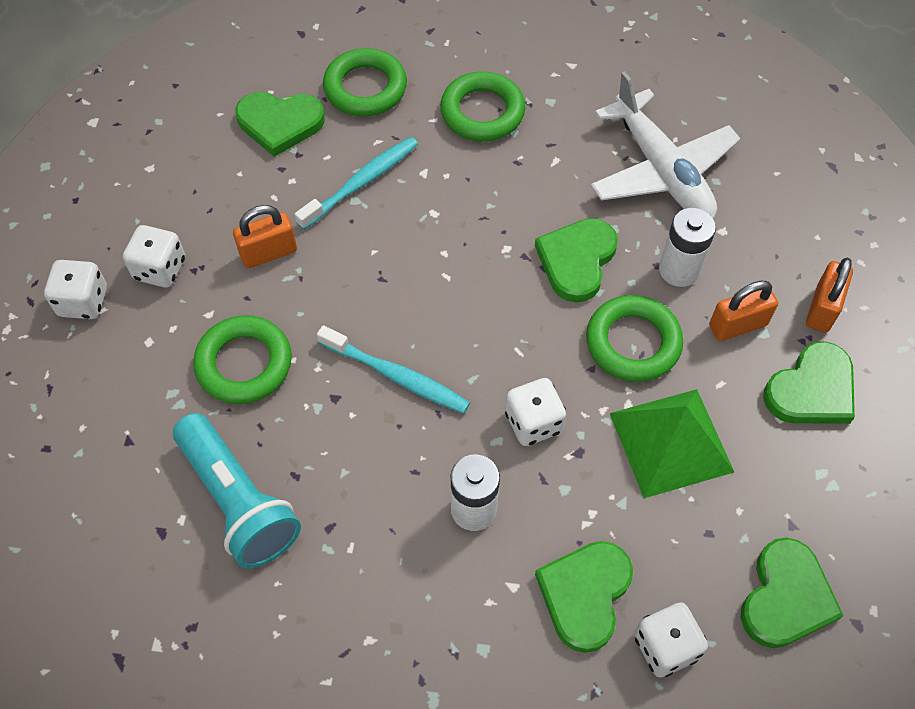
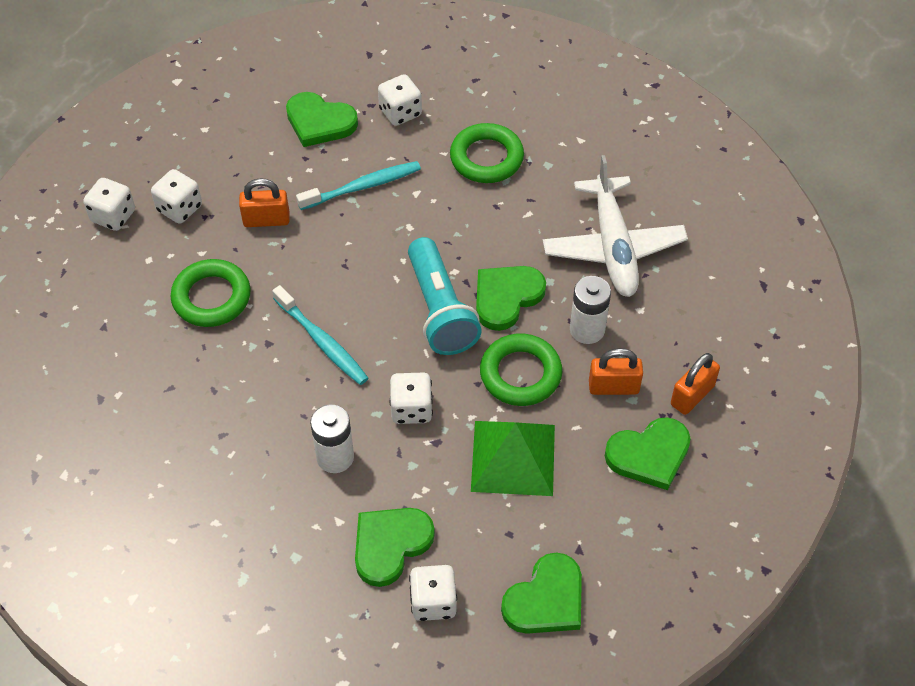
camera: 20 degrees right, 5 degrees down
turquoise flashlight [173,413,301,568] -> turquoise flashlight moved to [408,237,482,355]
green ring [323,48,407,116] -> white dice [378,74,422,126]

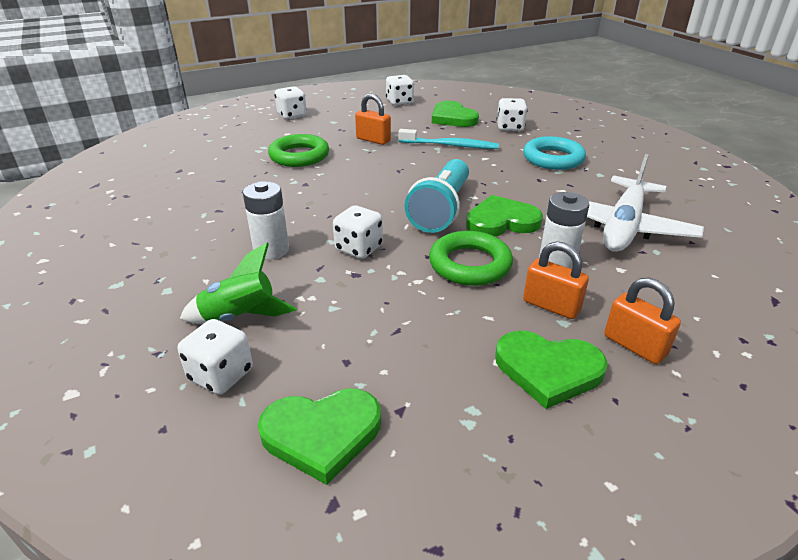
camera: 35 degrees right, 20 degrees down
white dice [151,169,202,224] -> white dice moved to [386,75,414,105]
turquoise toothbrush [272,285,368,385] -> none
green heart [355,508,435,587] -> green rocket [180,243,297,323]
green ring [450,123,524,183] -> turquoise ring [523,136,586,170]
green pyramid [471,421,555,496] -> none
orange padlock [671,353,720,415] -> orange padlock turned 60 degrees clockwise [604,278,681,364]

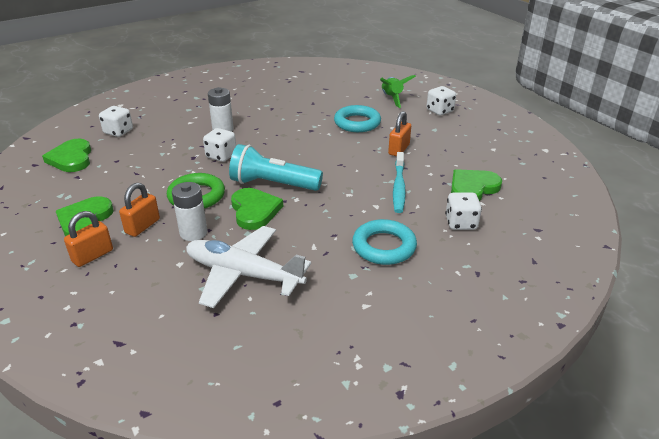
camera: 85 degrees right, 0 degrees up
green rocket [180,243,297,323] -> green rocket moved to [380,75,416,108]
green ring [268,134,329,167] -> turquoise ring [334,105,381,132]
white dice [386,75,414,105] -> none

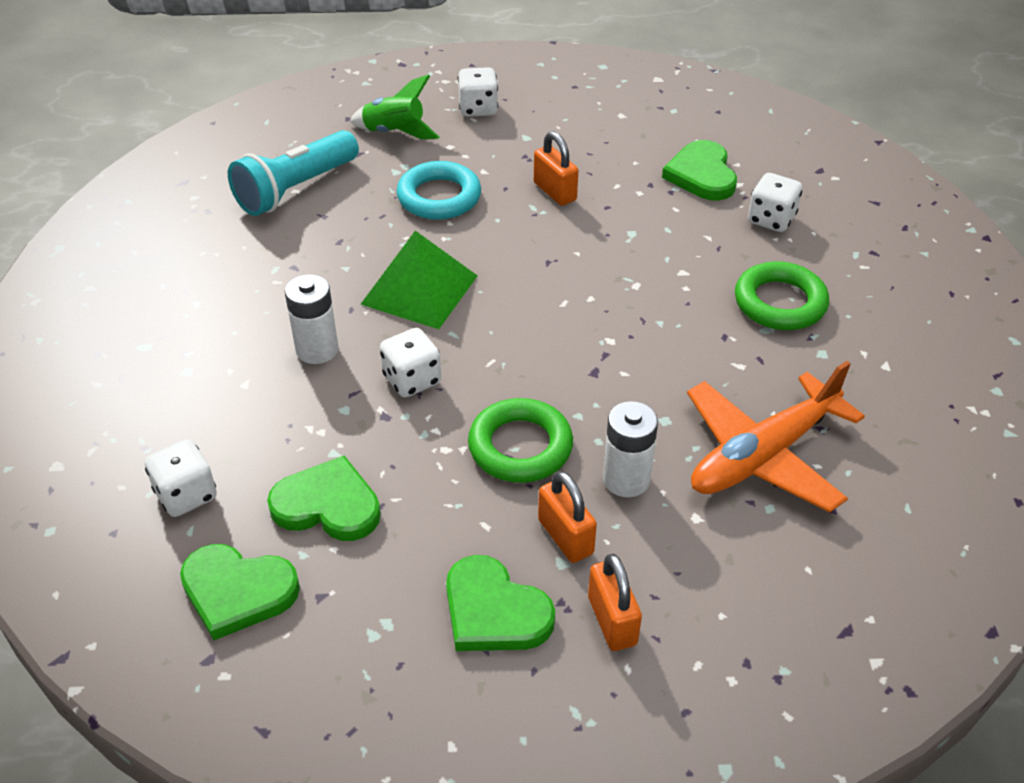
camera: 60 degrees left, 10 degrees up
white plane [186,226,311,308] -> orange plane [687,361,865,512]
turquoise flashlight [229,144,323,191] -> turquoise flashlight moved to [228,130,359,216]
green heart [231,188,283,230] -> green heart moved to [267,456,381,541]
turquoise ring [352,219,417,265] -> green ring [735,262,829,330]
turquoise toothbrush [393,152,406,213] -> none
none -> green pyramid [361,231,478,329]

